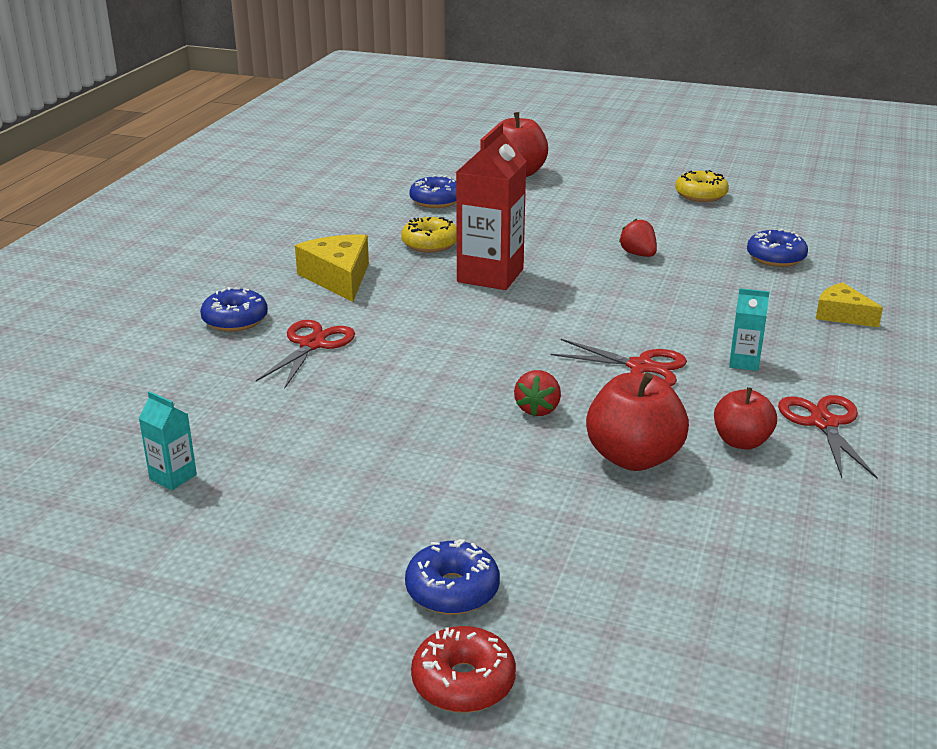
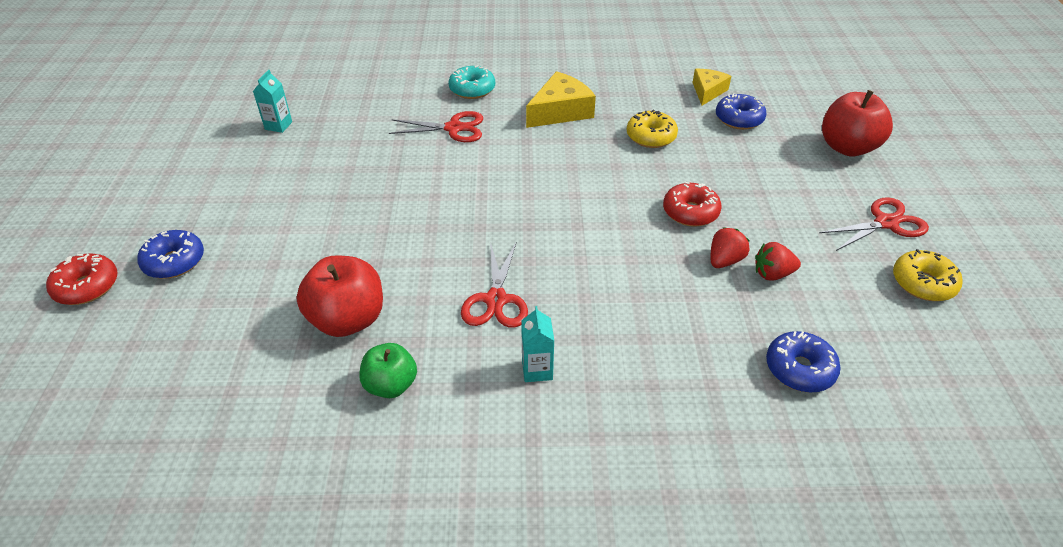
camera: 70 degrees right, 15 degrees up
blue donut [200,287,268,332] -> turquoise donut [448,65,495,99]
red carton [456,122,527,290] -> none
red strawberry [514,370,561,416] -> red strawberry moved to [755,242,801,281]
red apple [714,387,777,450] -> green apple [359,343,417,398]
red scissors [778,395,878,479] -> red scissors moved to [819,197,929,251]
yellow cheese [816,283,883,327] -> yellow cheese moved to [693,69,731,106]
none -> red donut [663,182,722,227]

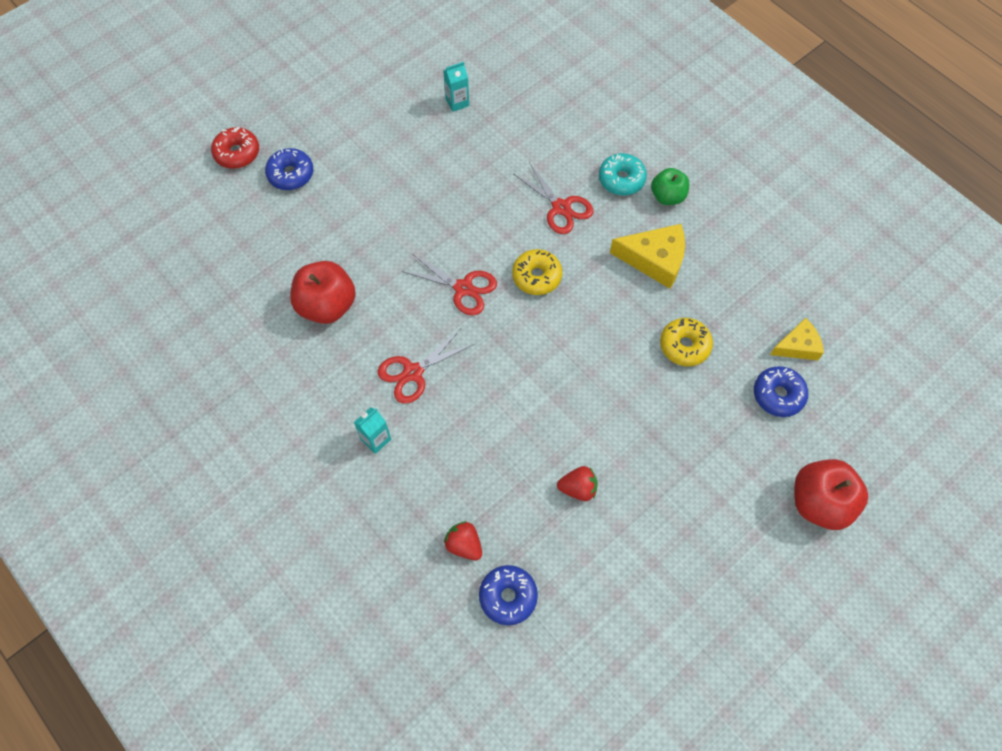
camera: 50 degrees right, 20 degrees up
green apple [359,343,417,398] -> green apple moved to [651,168,689,205]
red donut [663,182,722,227] -> none
red strawberry [755,242,801,281] -> red strawberry moved to [444,521,482,560]
red scissors [819,197,929,251] -> red scissors moved to [402,254,497,315]
yellow donut [893,249,963,301] -> yellow donut moved to [512,249,562,295]

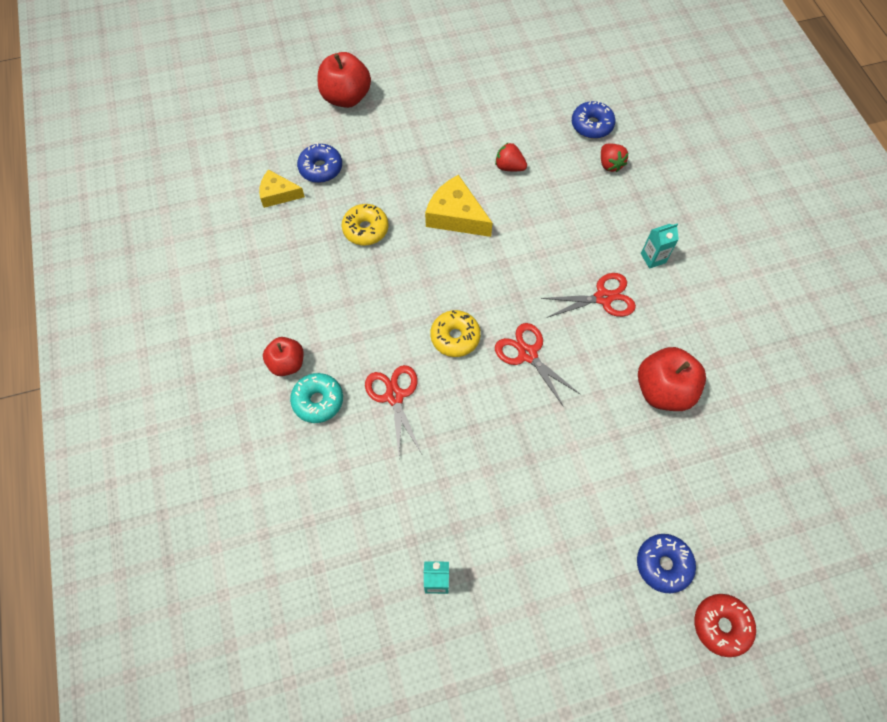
camera: 155 degrees left, 0 degrees up
yellow cheese [610,224,685,289] -> yellow cheese moved to [425,175,493,237]
green apple [651,168,689,205] -> red apple [263,337,304,376]

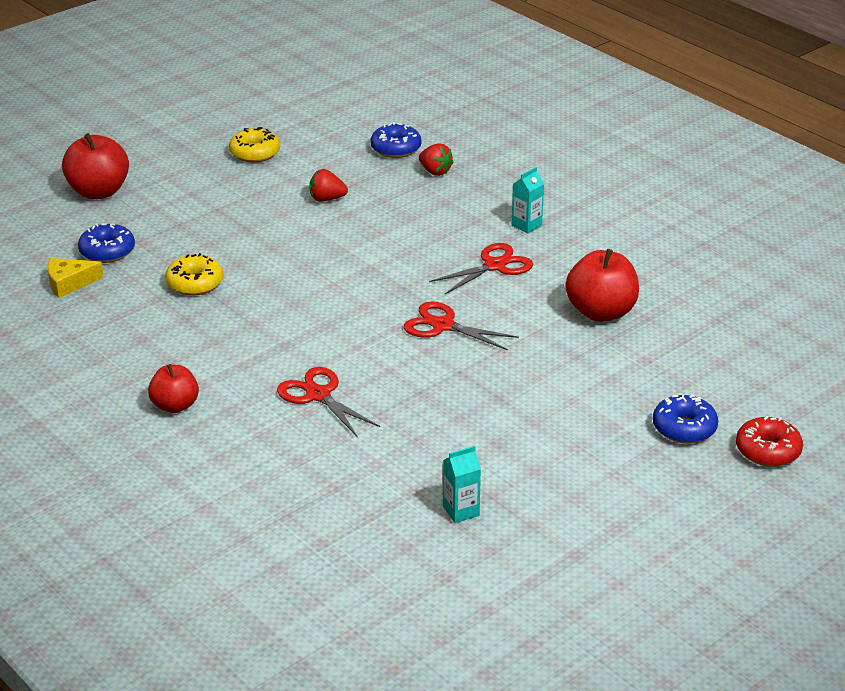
camera: 25 degrees left, 30 degrees down
turquoise donut [290,373,343,423] -> none
yellow cheese [425,175,493,237] -> none
yellow donut [430,310,481,357] -> yellow donut moved to [229,127,280,163]

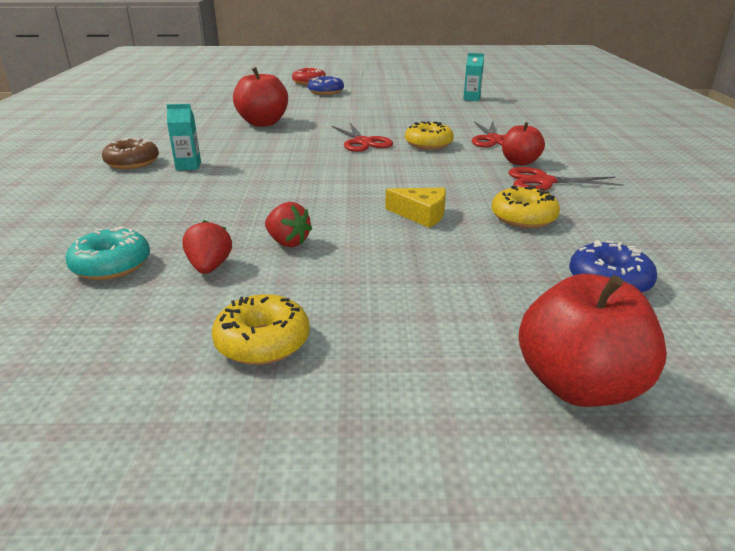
camera: 140 degrees left, 5 degrees down
yellow cheese [48,258,104,298] -> yellow cheese moved to [385,188,446,228]
red apple [148,364,199,413] -> red apple moved to [502,122,545,166]
blue donut [370,122,421,158] -> turquoise donut [65,227,150,280]
red strawberry [419,143,454,176] -> red strawberry moved to [182,220,232,274]
red scissors [429,243,533,294] -> red scissors moved to [508,167,624,190]
none -> brown donut [102,137,159,169]
none -> yellow donut [405,121,454,150]

